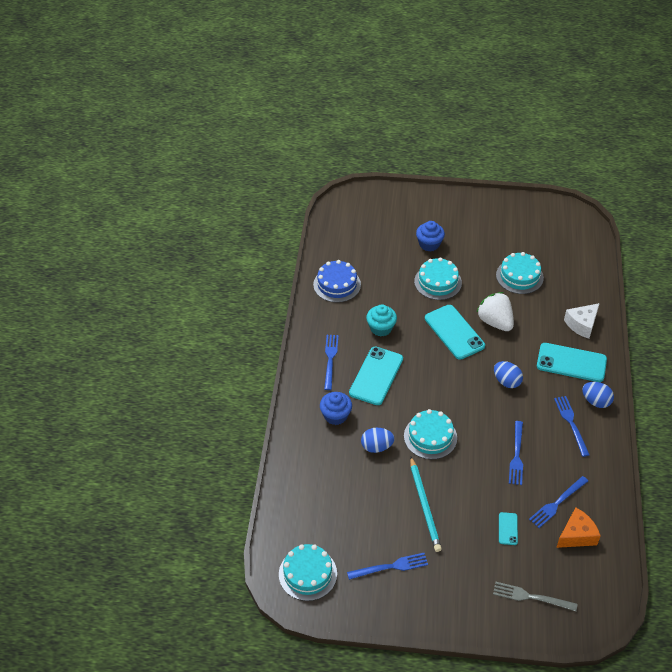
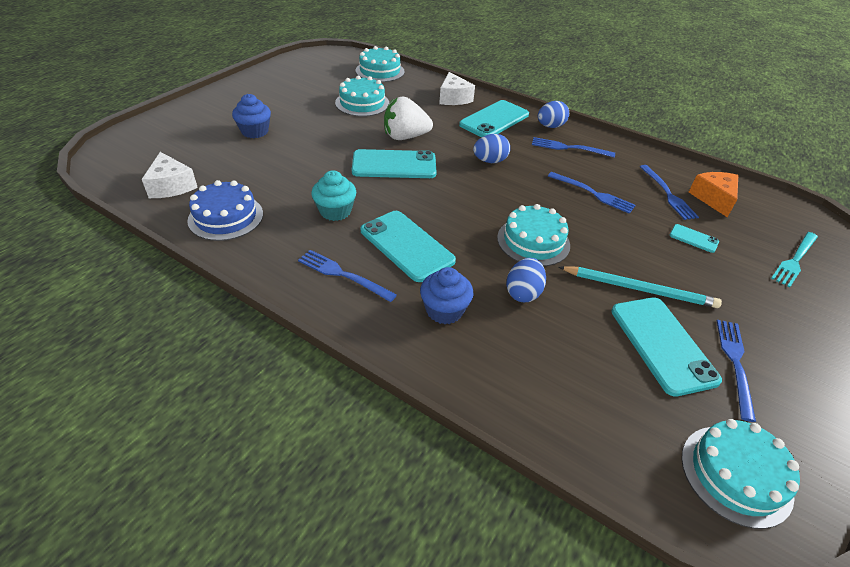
camera: 65 degrees left, 5 degrees down
turquoise cake [414,258,462,300] -> turquoise cake moved to [355,46,404,82]
grey fork [493,582,577,611] -> turquoise fork [771,232,818,288]
none -> white cheese [142,152,198,198]
none -> turquoise phone [611,298,722,397]

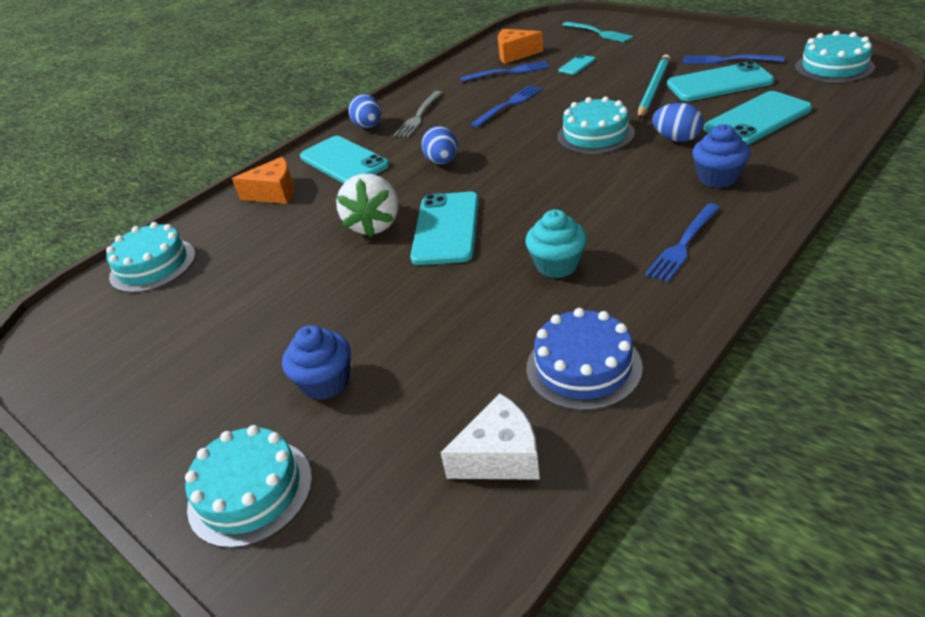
camera: 75 degrees left, 5 degrees down
turquoise cake [335,76,389,117] -> turquoise cake moved to [185,425,312,548]
turquoise phone [361,211,456,282] -> turquoise phone moved to [704,91,812,145]
white cheese [439,72,475,105] -> orange cheese [232,157,295,204]
blue fork [532,137,615,158] -> grey fork [393,91,443,138]

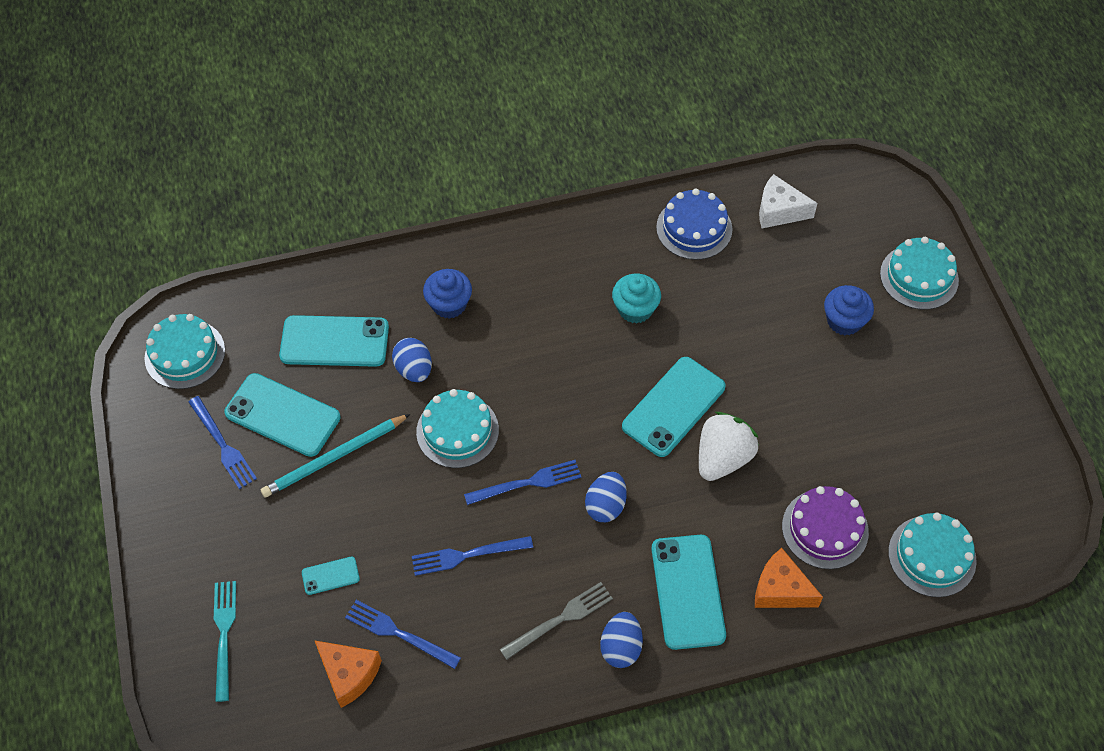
camera: 150 degrees left, 20 degrees up
blue fork [645,204,720,282] -> blue fork moved to [464,460,581,505]
none -> purple cake [782,486,869,569]

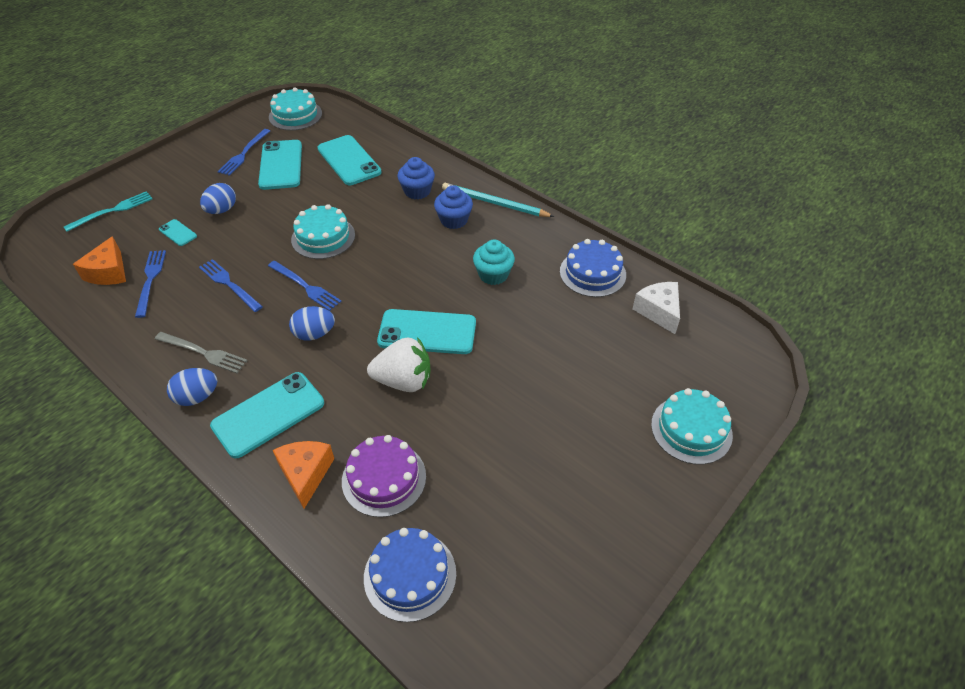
camera: 55 degrees right, 10 degrees down
turquoise pencil [261,414,410,498] -> turquoise pencil moved to [442,183,554,217]
blue egg [392,338,432,382] -> blue egg moved to [200,183,236,214]
blue cupcake [824,285,874,335] -> blue cupcake moved to [434,185,473,229]
turquoise cake [888,513,977,597] -> blue cake [364,528,456,622]

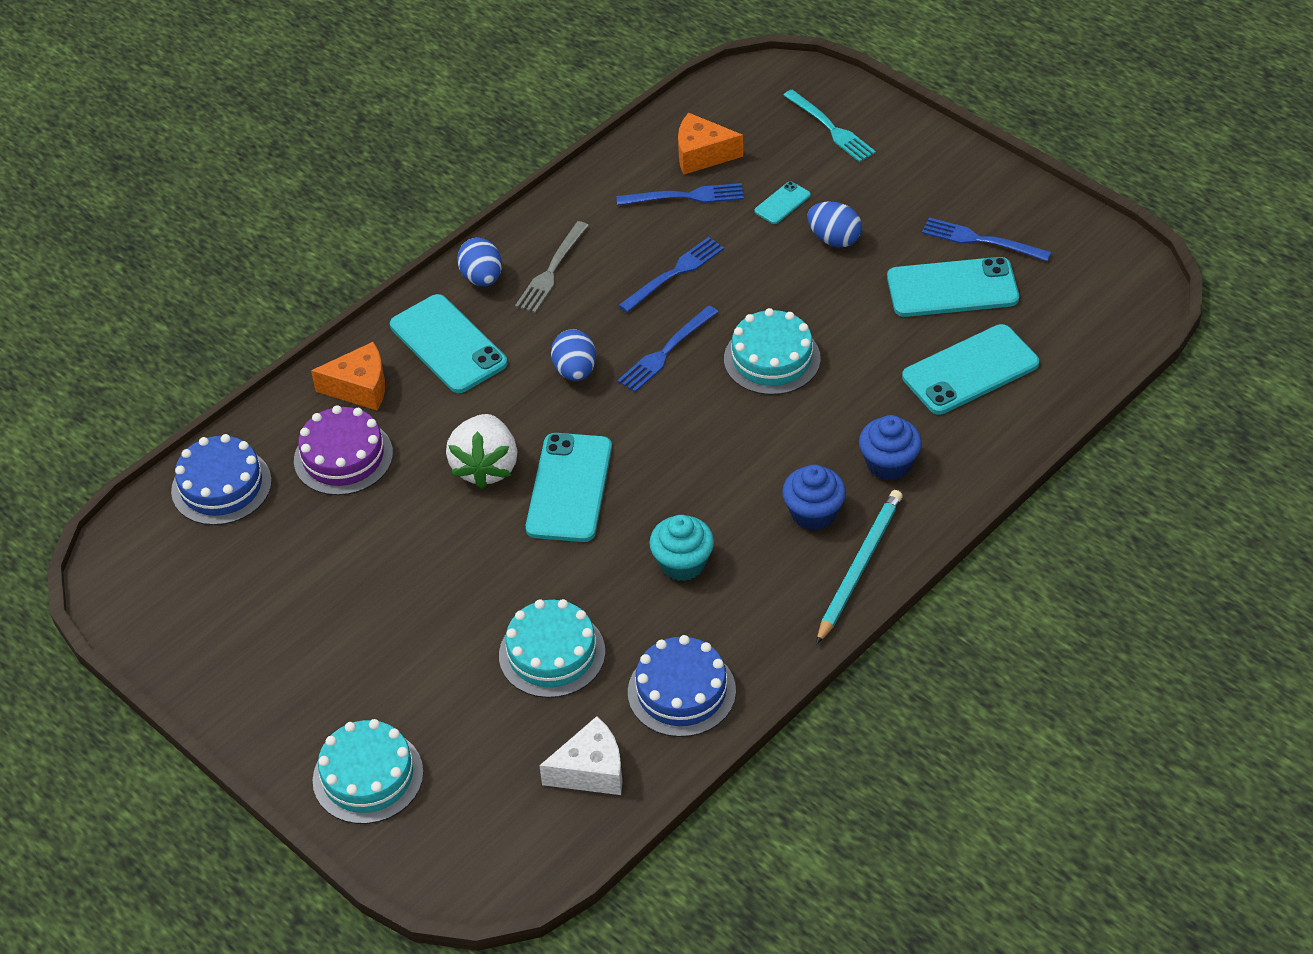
camera: 95 degrees right, 0 degrees up
turquoise cake [269,87,322,131] -> turquoise cake moved to [499,599,605,698]

